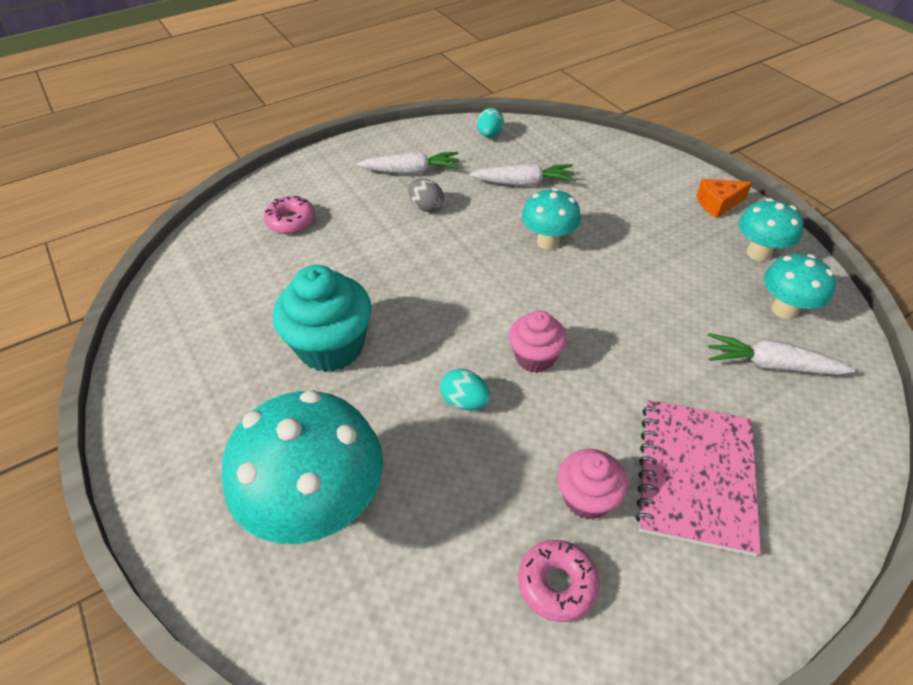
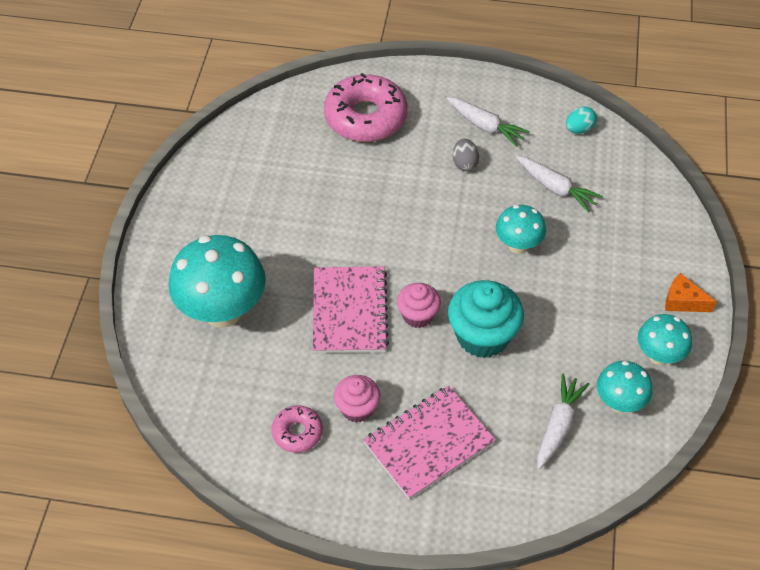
camera: 40 degrees right, 5 degrees up
pink donut [264,196,315,234] -> pink donut [324,73,407,142], size x1.98
turquoise cupcake [273,265,372,372] -> turquoise cupcake moved to [448,280,524,358]
turquoise egg [440,369,490,410] -> pink notebook [313,266,389,353]
white carrot [708,333,855,375] -> white carrot turned 60 degrees clockwise [537,374,590,469]

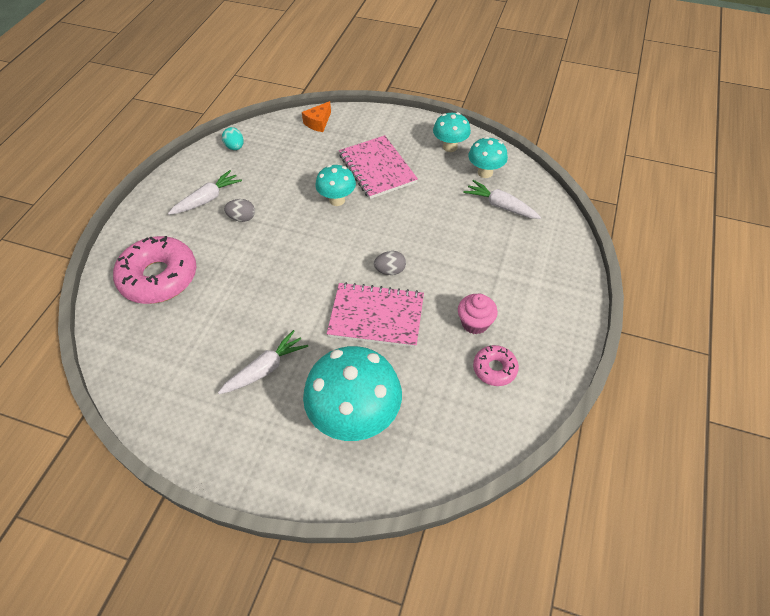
camera: 80 degrees left, 0 degrees up
pink notebook [363,386,496,500] -> pink notebook moved to [339,135,418,199]
pink cupcake [397,283,441,328] -> grey egg [374,251,406,275]
turquoise cupcake [448,280,524,358] -> none
white carrot [516,156,603,212] -> white carrot moved to [218,330,308,394]
orange cheese [665,273,717,312] -> orange cheese moved to [302,101,331,132]

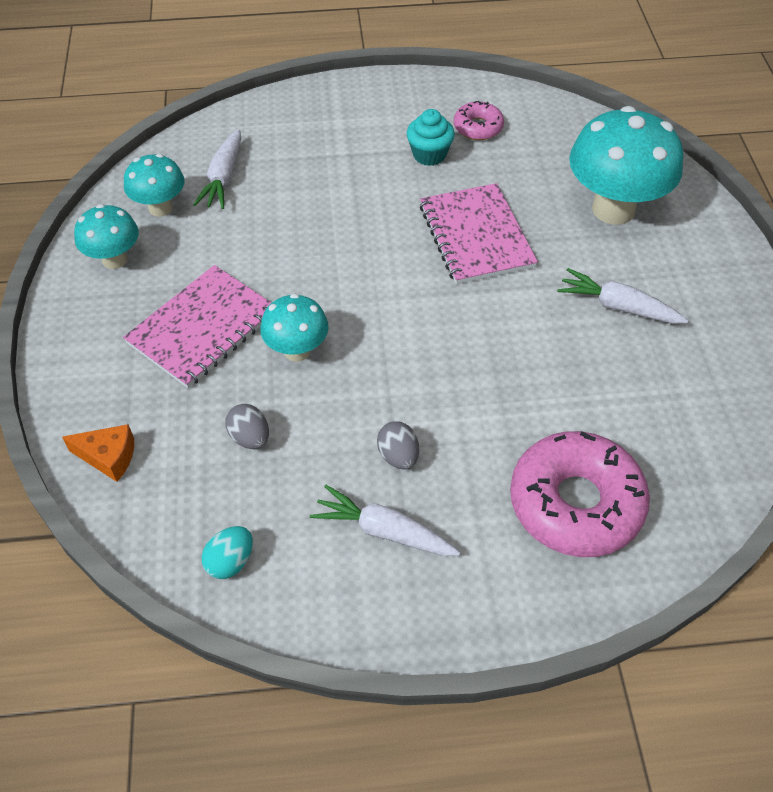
camera: 115 degrees left, 0 degrees up
grey egg [374,251,406,275] -> grey egg moved to [225,404,269,449]
pink cupcake [458,294,498,334] -> turquoise cupcake [407,109,455,166]

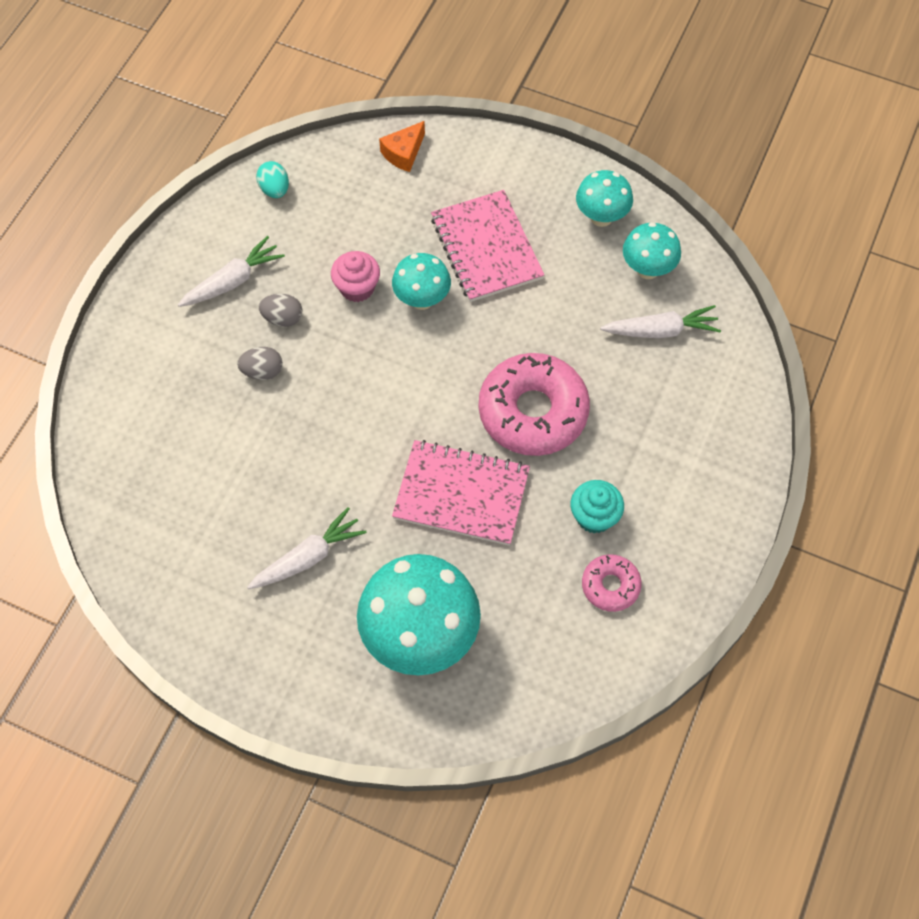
camera: 120 degrees right, 10 degrees up
white carrot [193,129,241,209] -> white carrot turned 135 degrees clockwise [600,305,721,338]
grey egg [225,404,269,449] -> grey egg moved to [237,347,283,380]
pink donut [510,431,650,557] -> pink donut moved to [479,353,590,456]
none -> pink cupcake [331,251,380,302]

